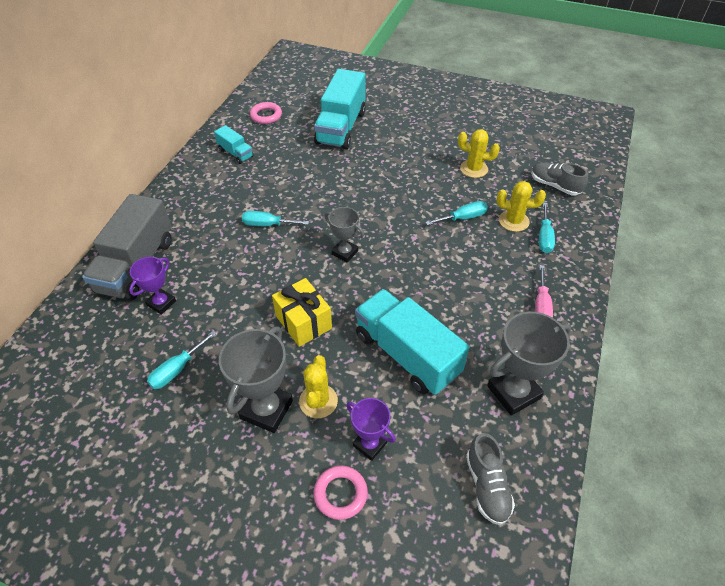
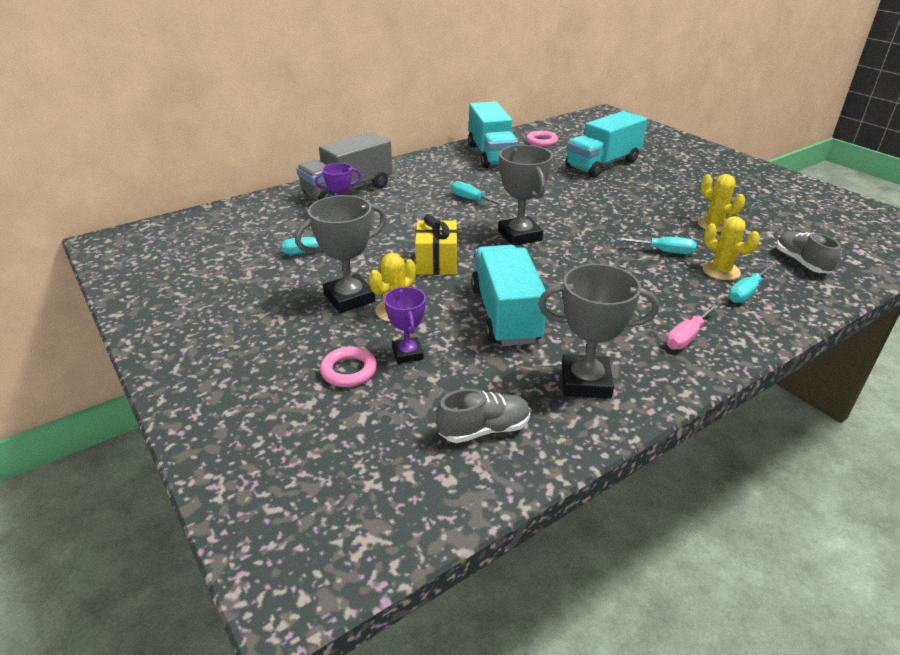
camera: 35 degrees right, 15 degrees down
turquoise truck [214,125,254,164] -> turquoise truck [468,101,518,168], size x2.06
grey trophy [324,207,364,262] -> grey trophy [498,145,553,246], size x1.65
grey shoe [466,433,515,525] -> grey shoe turned 135 degrees counterclockwise [436,389,530,443]

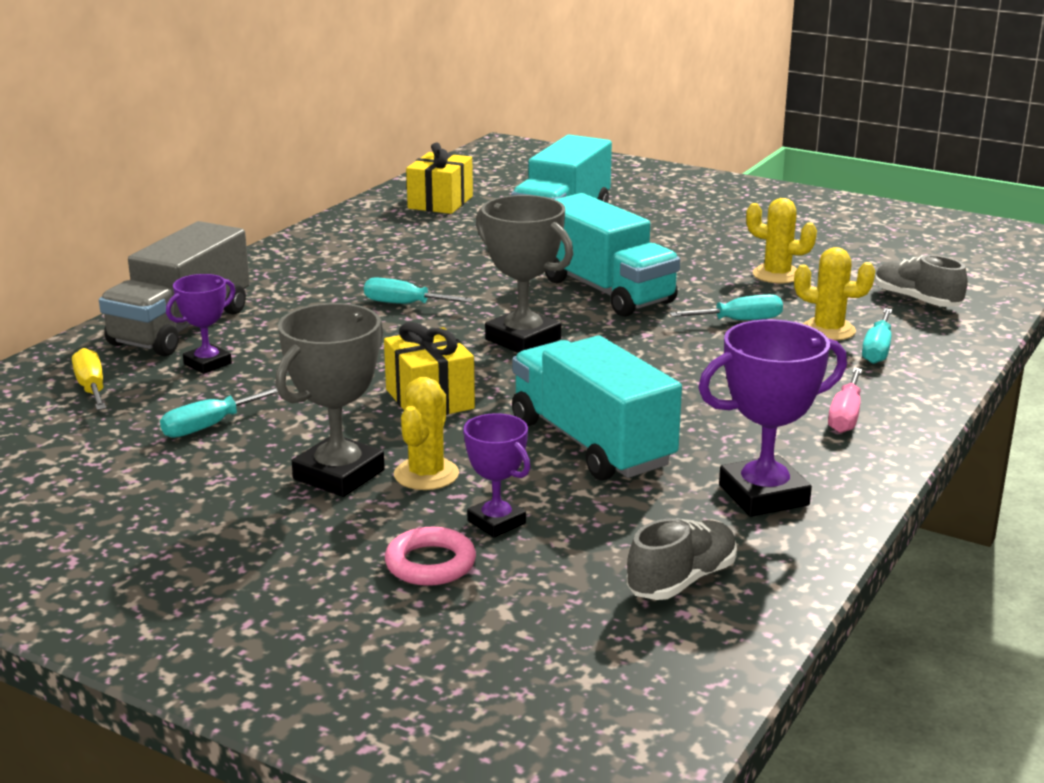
camera: 25 degrees left, 10 degrees down
turquoise truck [468,101,518,168] -> turquoise truck moved to [545,193,680,317]
pink ring [526,131,558,147] -> yellow gift [406,142,473,214]
grey trophy [538,264,659,399] -> purple trophy [698,319,847,517]
none -> yellow screwdriver [72,348,106,410]

